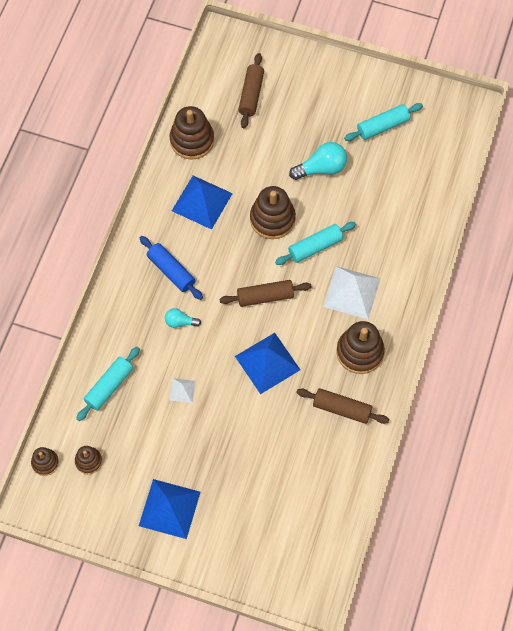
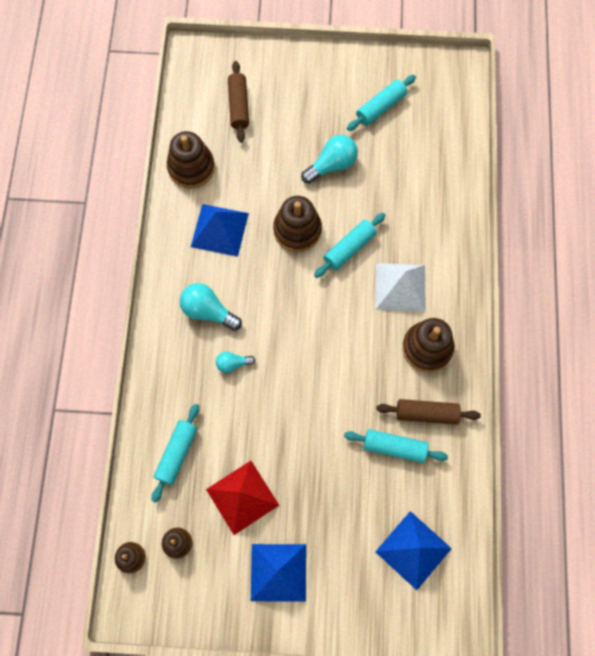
camera: 15 degrees left, 5 degrees up
blue rolling pin [140,236,203,300] -> turquoise light bulb [180,283,242,331]
white pyramid [169,378,196,403] -> none
brown rolling pin [219,280,311,307] -> none
blue pyramid [235,333,300,394] -> blue pyramid moved to [375,511,452,590]
none -> red pyramid [206,461,279,535]
none -> turquoise rolling pin [344,429,448,463]

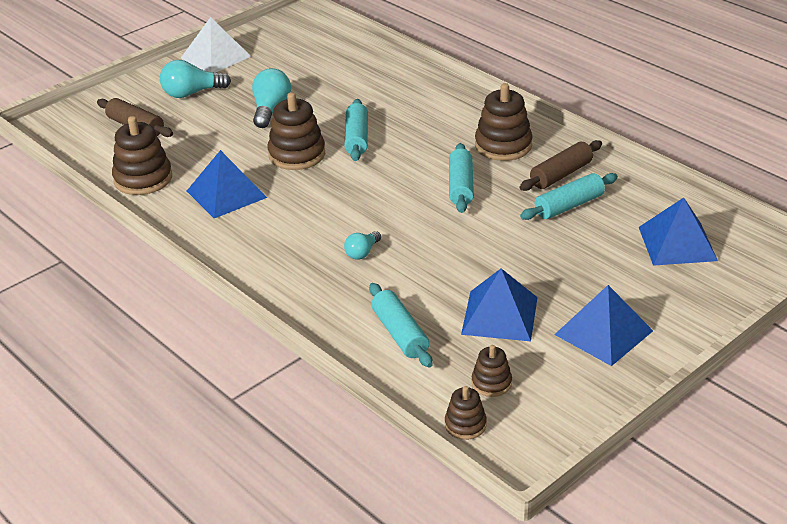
camera: 45 degrees left, 35 degrees down
turquoise light bulb [180,283,242,331] -> turquoise light bulb moved to [160,60,231,98]
red pyramid [206,461,279,535] -> blue pyramid [461,268,538,341]
turquoise rolling pin [347,75,416,131] -> turquoise rolling pin moved to [449,143,474,213]
white pyramid [376,263,426,311] -> white pyramid moved to [181,17,251,73]

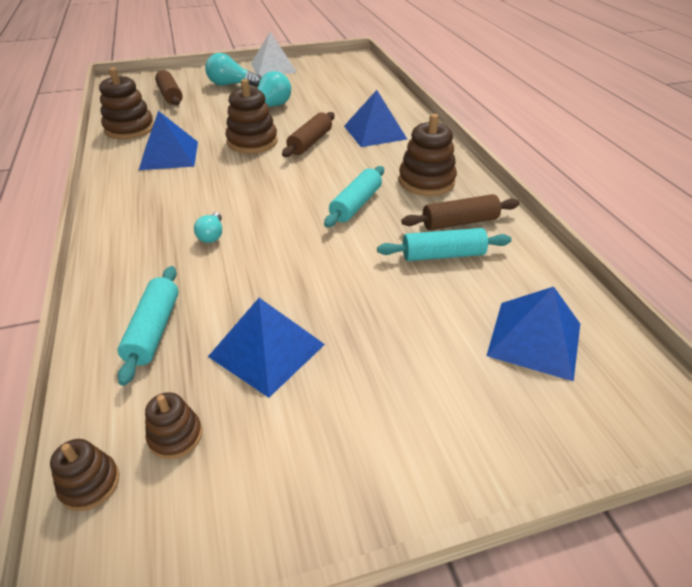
camera: 25 degrees right, 5 degrees up
turquoise rolling pin [344,99,368,161] -> brown rolling pin [282,112,335,157]
turquoise light bulb [344,231,381,259] -> turquoise light bulb turned 60 degrees counterclockwise [194,212,222,243]
blue pyramid [554,285,653,366] -> blue pyramid moved to [344,90,407,147]

